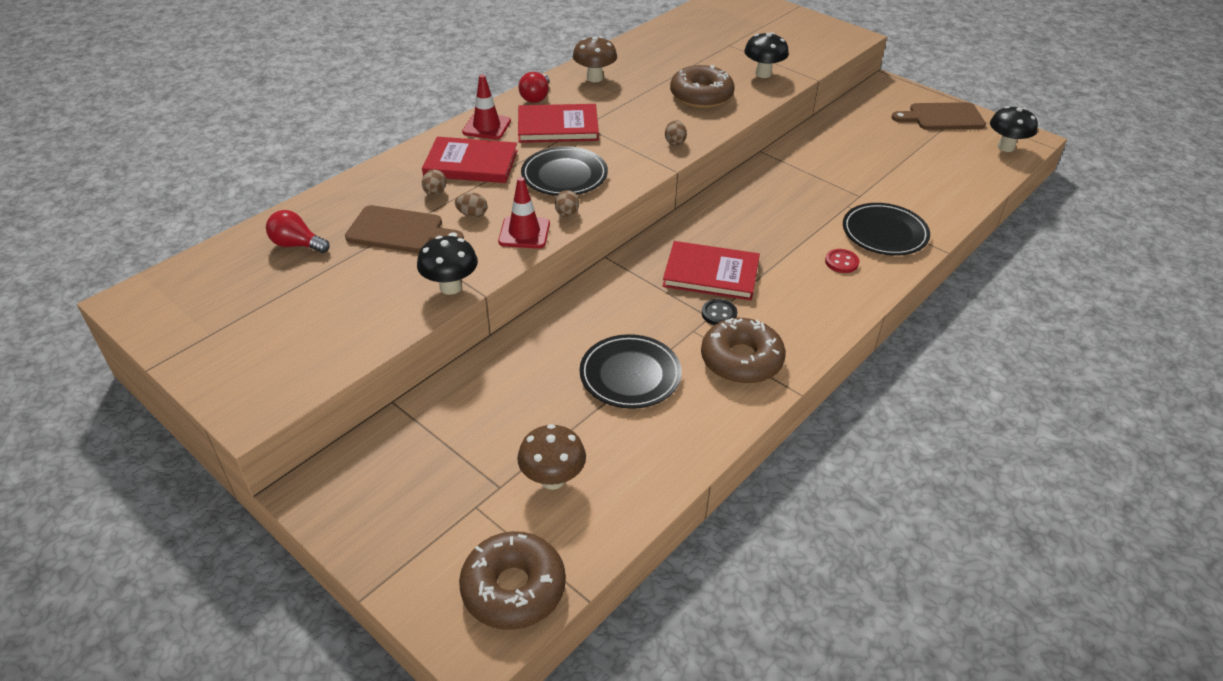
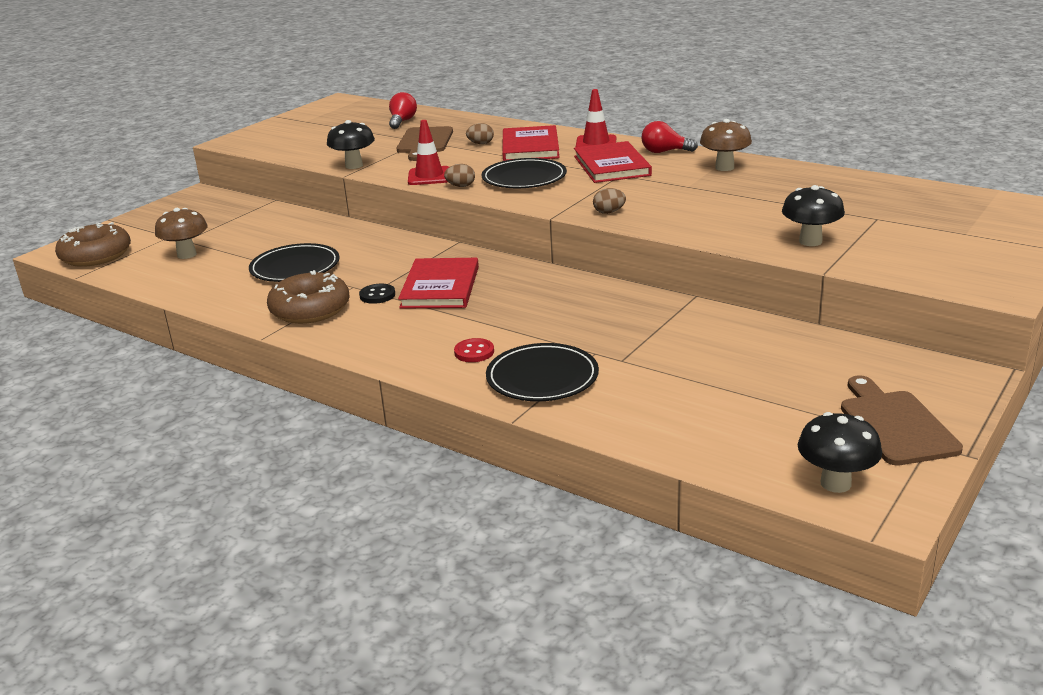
camera: 85 degrees right, 15 degrees down
brown egg [455,192,487,218] -> none
brown donut [670,65,735,108] -> none

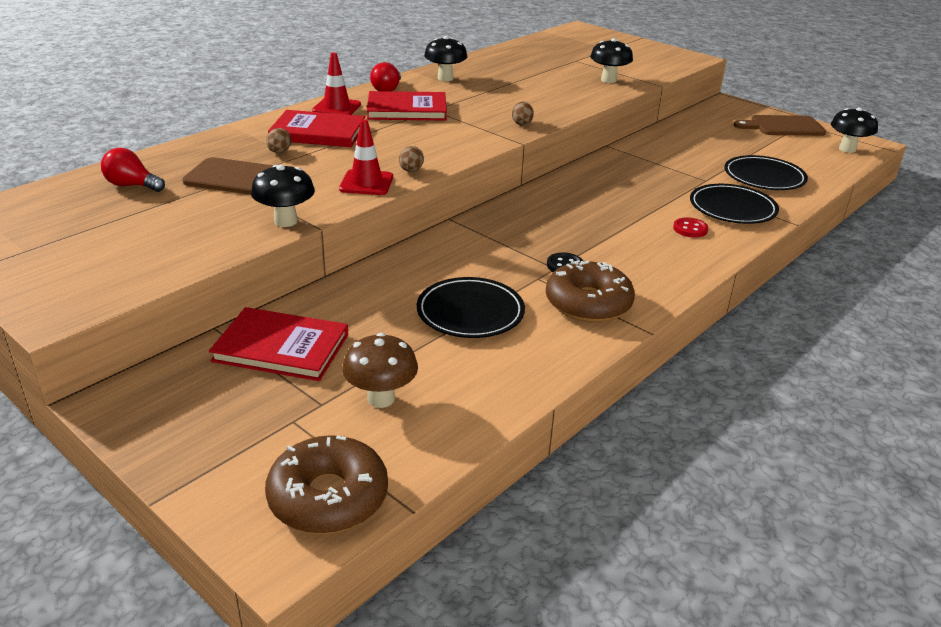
camera: 85 degrees left, 5 degrees up
red book [398,258,479,309] -> red book moved to [209,307,348,381]
black plate [481,158,567,188] -> black plate moved to [724,155,808,190]
brown mushroom [700,119,752,171] -> black mushroom [424,36,467,81]

